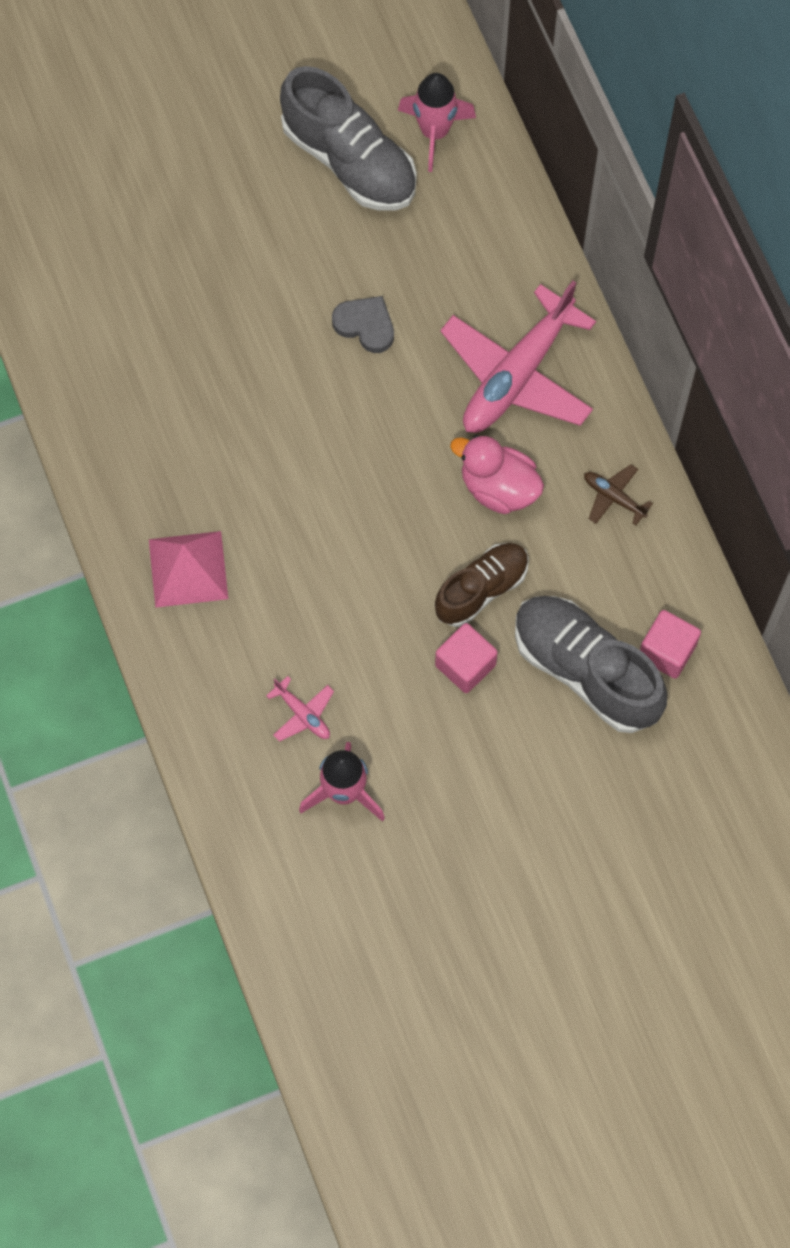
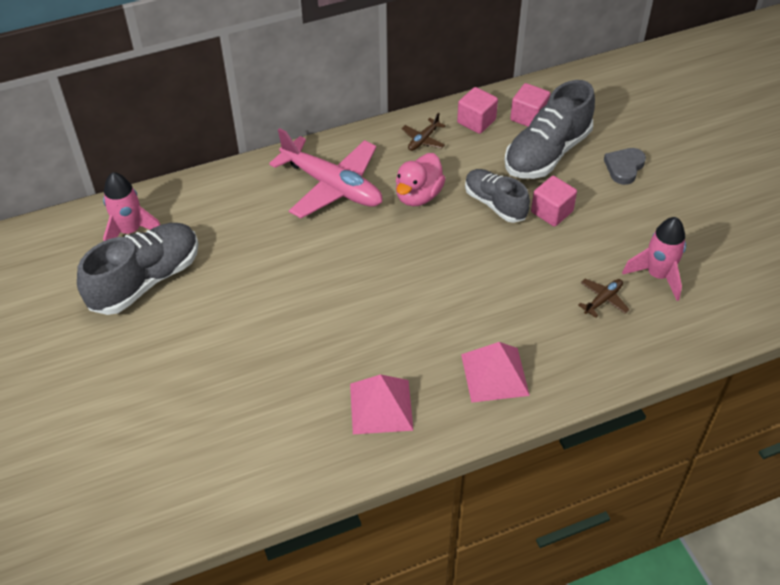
camera: 90 degrees left, 20 degrees down
pink plane [266,676,334,742] -> brown plane [578,279,630,318]
grey heart [332,296,394,353] -> grey heart moved to [604,148,646,185]
brown shoe [435,543,529,627] -> grey shoe [465,169,530,223]
none -> pink pyramid [350,374,413,434]
none -> pink cube [457,87,498,134]

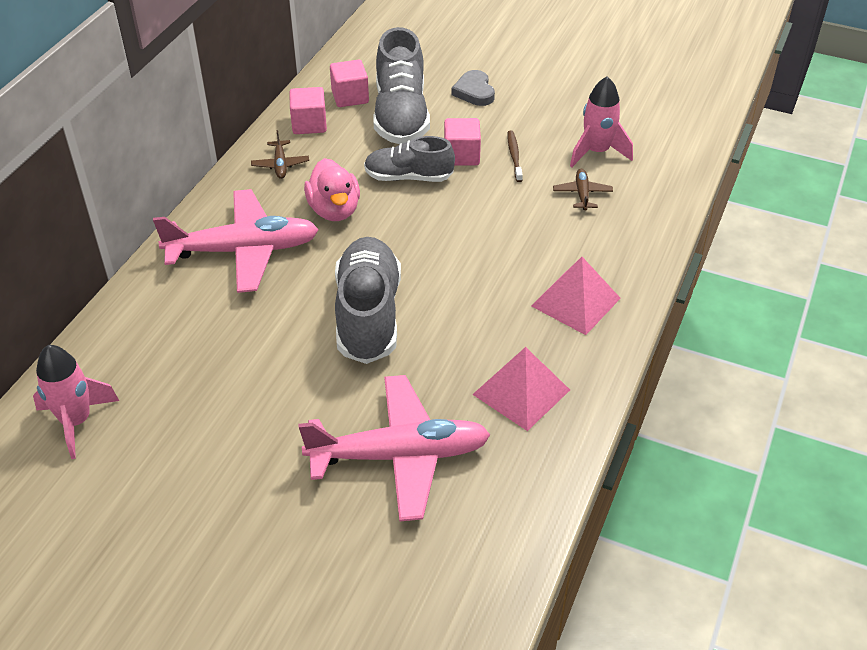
camera: 45 degrees left, 5 degrees down
grey shoe [77,223,198,315] -> grey shoe moved to [335,237,401,364]
none -> pink plane [299,375,491,522]
none -> brown toothbrush [508,130,523,182]

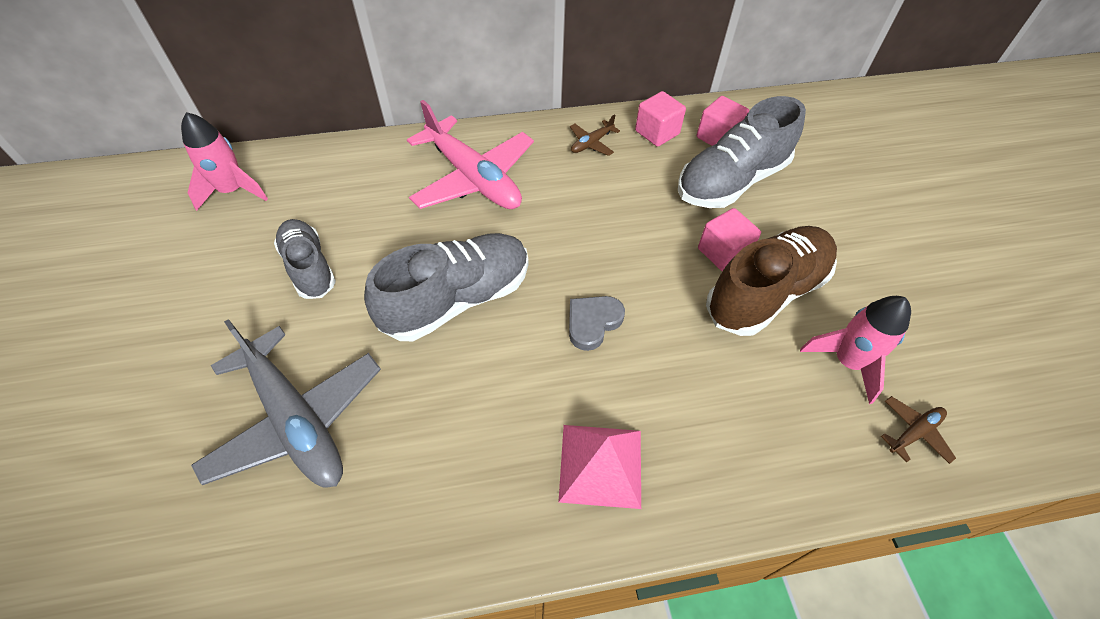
camera: 55 degrees right, 10 degrees up
pink plane [299,375,491,522] -> grey plane [191,319,381,488]
pink duck [304,158,360,221] -> none
grey shoe [364,136,455,182] -> grey shoe moved to [274,219,336,299]
grey heart [451,70,495,106] -> grey heart moved to [569,296,625,351]
pink pyramid [472,347,570,431] -> none
brown toothbrush [508,130,523,182] -> brown shoe [706,226,837,336]
brown plane [553,169,613,211] -> brown plane moved to [881,396,956,464]

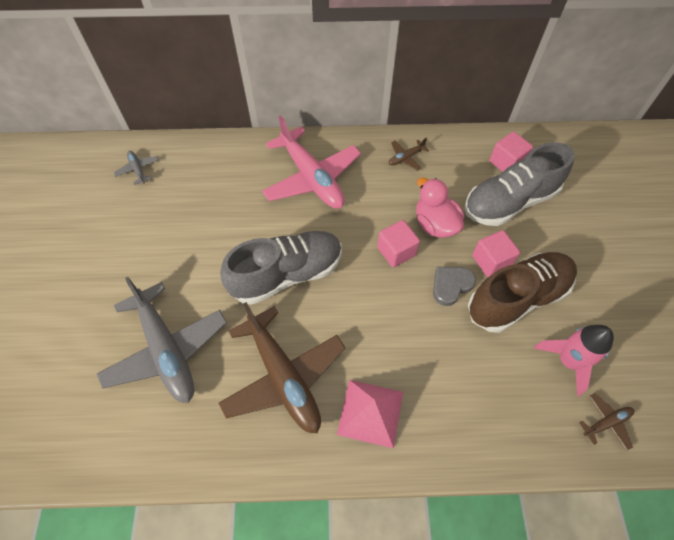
camera: 10 degrees right, 5 degrees up
pink rocket [181,112,268,211] -> grey plane [114,151,158,185]
grey shoe [274,219,336,299] -> none
grey heart [569,296,625,351] -> grey heart moved to [433,267,476,306]
pink cube [635,91,686,147] -> pink cube moved to [377,220,420,267]
none -> brown plane [219,302,346,433]
none -> pink duck [416,177,464,238]

